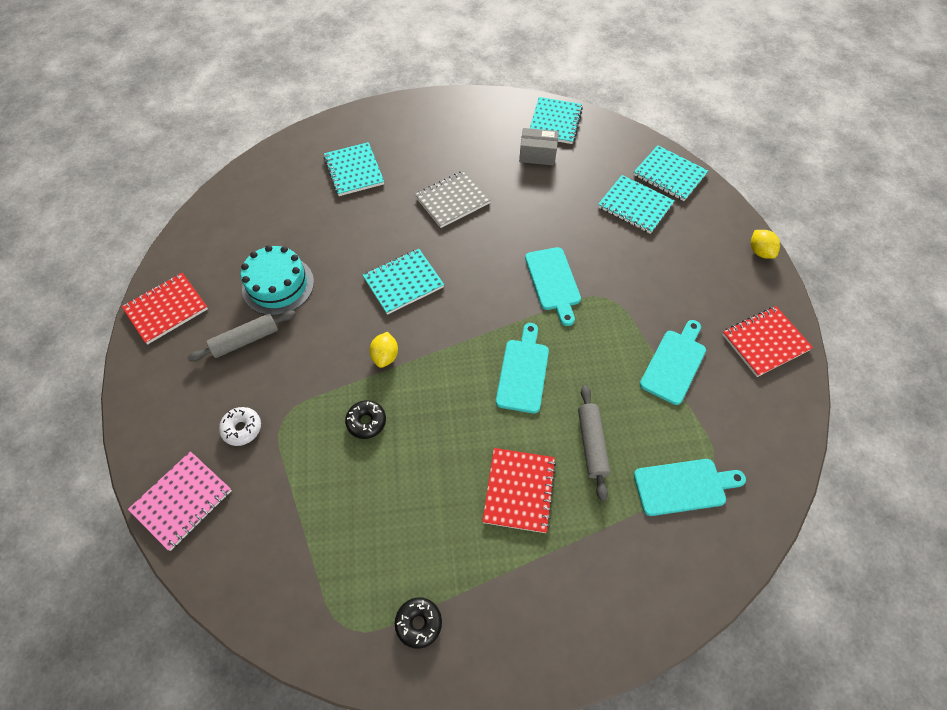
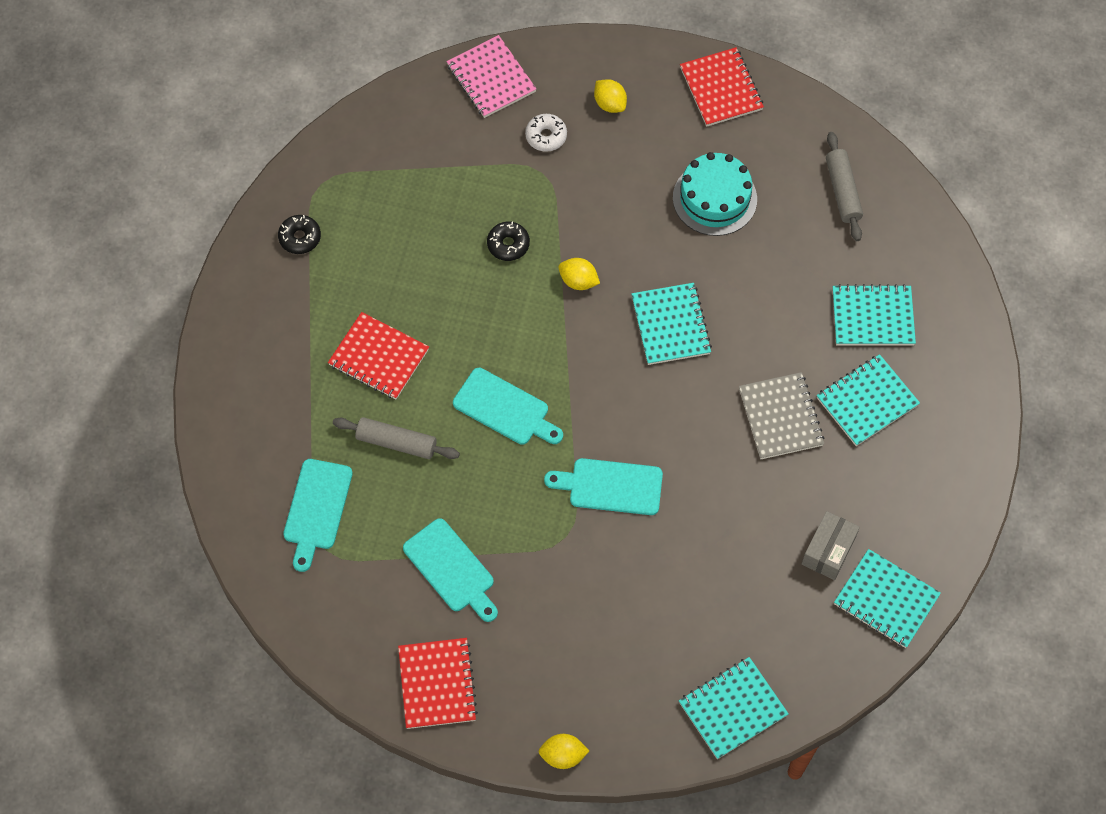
camera: 110 degrees right, 5 degrees up
grey rolling pin [187,310,296,362] -> grey rolling pin moved to [826,132,863,241]
turquoise notebook [598,175,675,234] -> turquoise notebook moved to [816,354,920,446]
none -> yellow lemon [594,79,627,113]

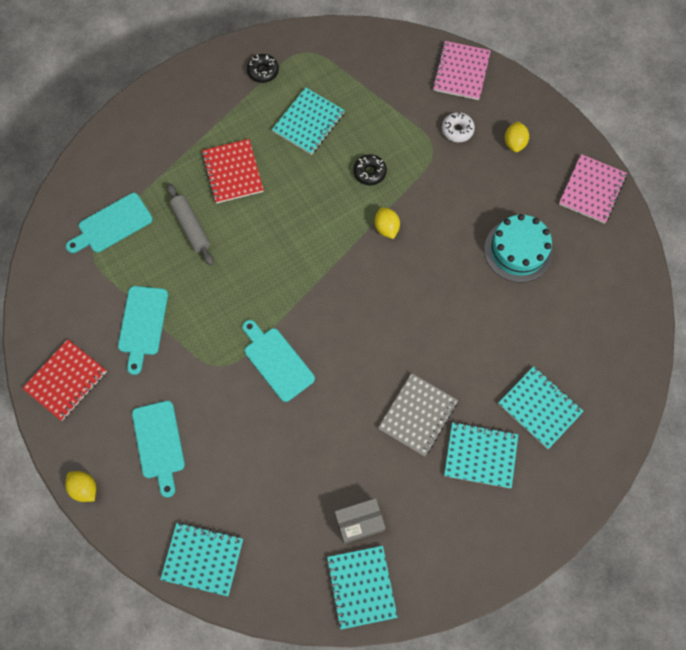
camera: 45 degrees right, 5 degrees up
turquoise cutting board [453,368,563,445] -> turquoise cutting board moved to [132,401,185,497]
turquoise notebook [632,283,712,365] -> turquoise notebook moved to [272,87,345,155]
red notebook [680,47,764,127] -> pink notebook [559,154,627,224]
grey rolling pin [826,132,863,241] -> none

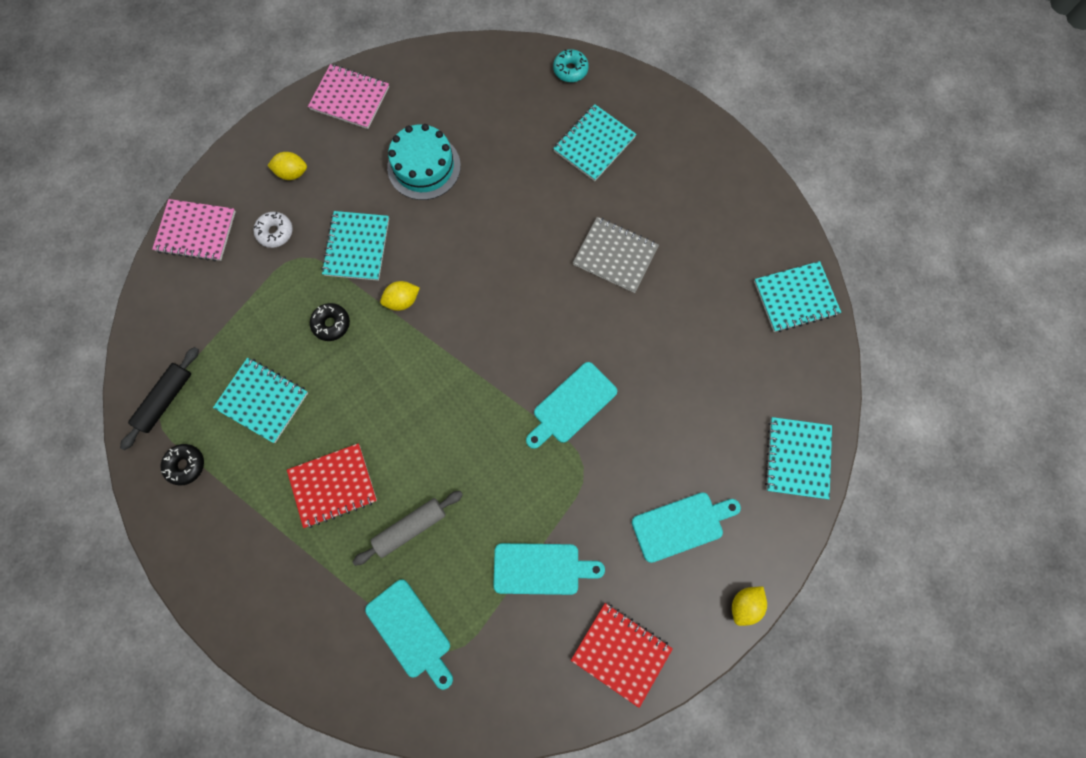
camera: 95 degrees left, 5 degrees up
grey box [335,498,386,544] -> none
turquoise notebook [444,422,518,488] -> turquoise notebook moved to [321,211,389,281]
none -> black rolling pin [120,347,199,450]
none -> turquoise donut [553,49,589,82]

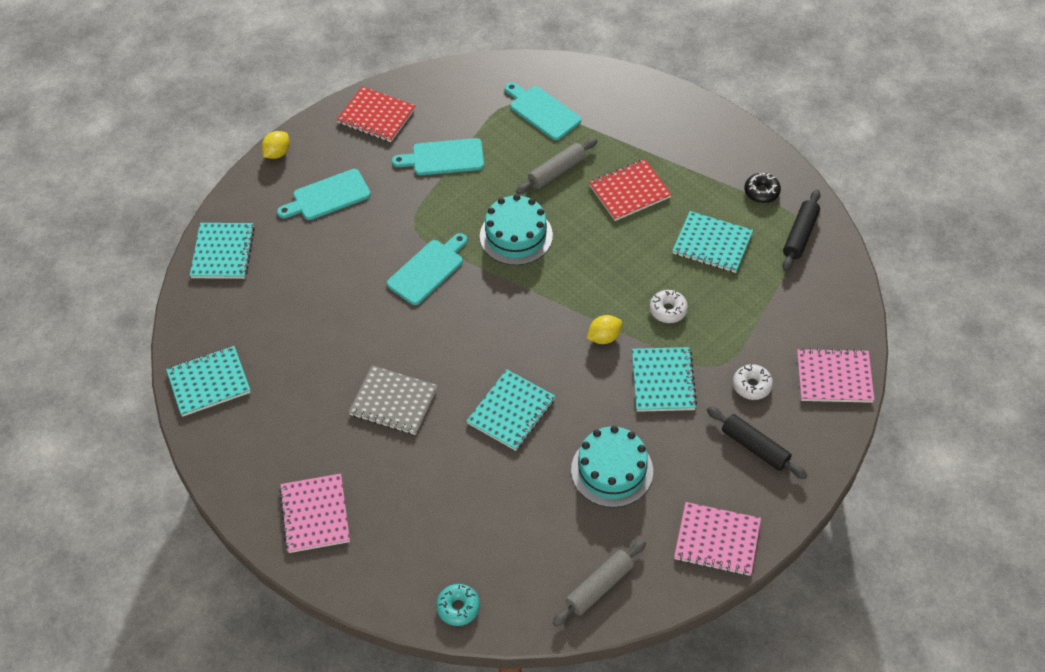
camera: 175 degrees right, 20 degrees down
yellow lemon [267,152,307,180] -> black rolling pin [707,407,808,479]
black donut [310,303,350,341] -> white donut [650,290,688,323]
turquoise notebook [553,104,637,181] -> turquoise notebook moved to [467,369,555,451]
none -> pink notebook [279,474,350,553]
none -> turquoise cake [480,194,553,265]
none -> grey rolling pin [553,540,646,626]

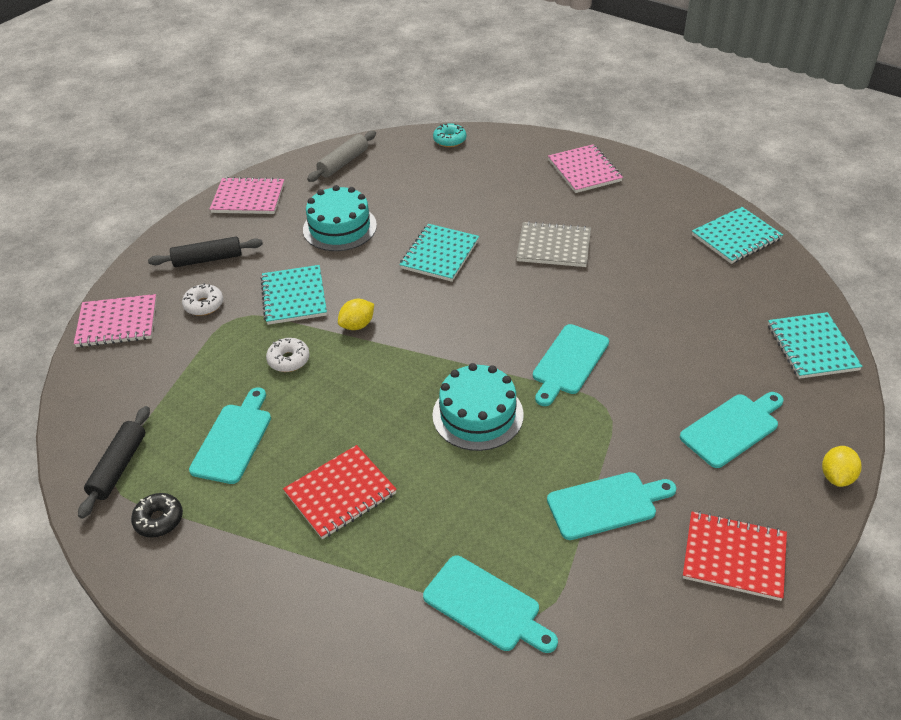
camera: 170 degrees right, 10 degrees down
grey rolling pin [516,138,597,194] -> none
turquoise notebook [672,211,753,273] -> turquoise cutting board [189,387,271,484]
black rolling pin [707,407,808,479] -> black rolling pin turned 45 degrees counterclockwise [148,237,263,267]

